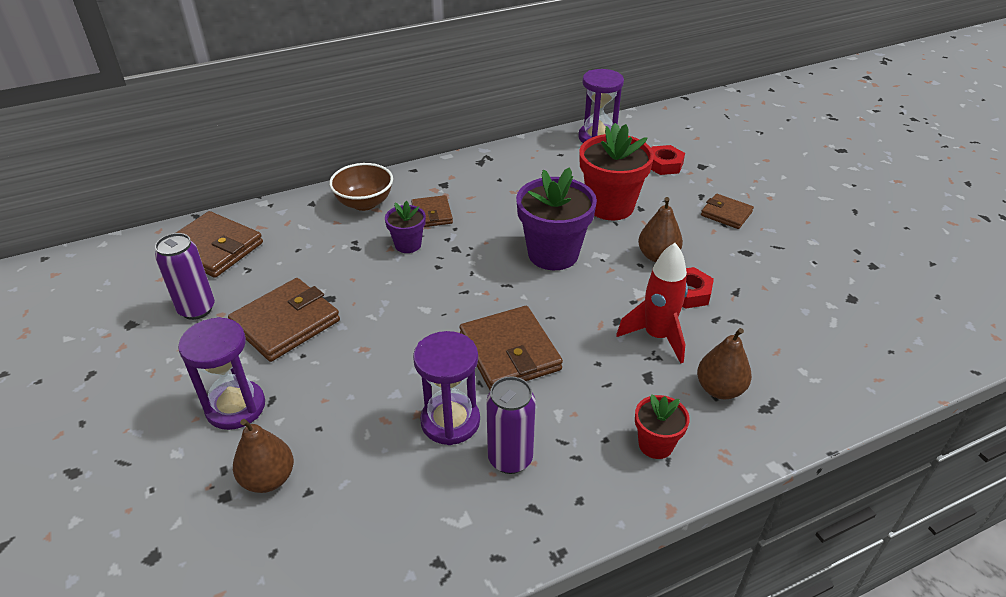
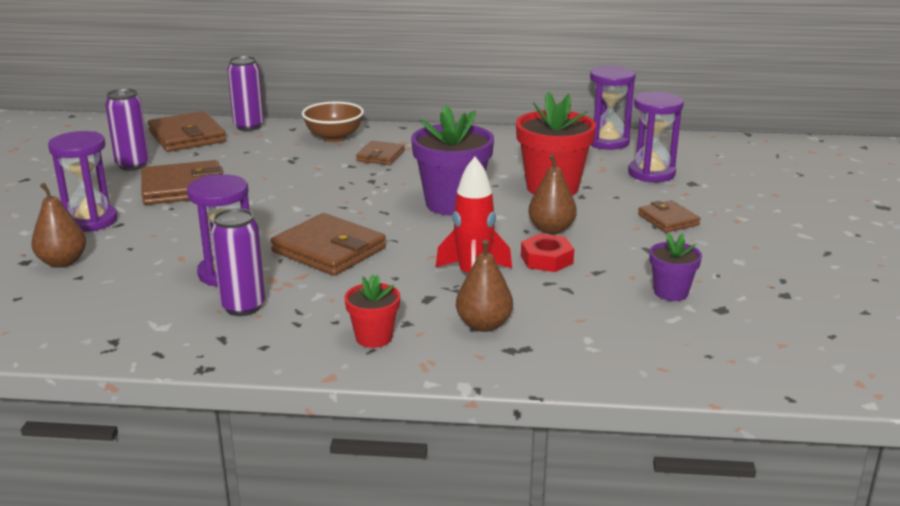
camera: 30 degrees right, 15 degrees down
purple flower pot [385,201,426,253] -> purple flower pot moved to [649,233,702,301]
brown wallet [459,306,563,390] -> brown wallet turned 60 degrees counterclockwise [271,213,386,276]
red nut [651,145,685,175] -> purple hourglass [628,92,684,182]
none -> purple can [227,56,264,131]

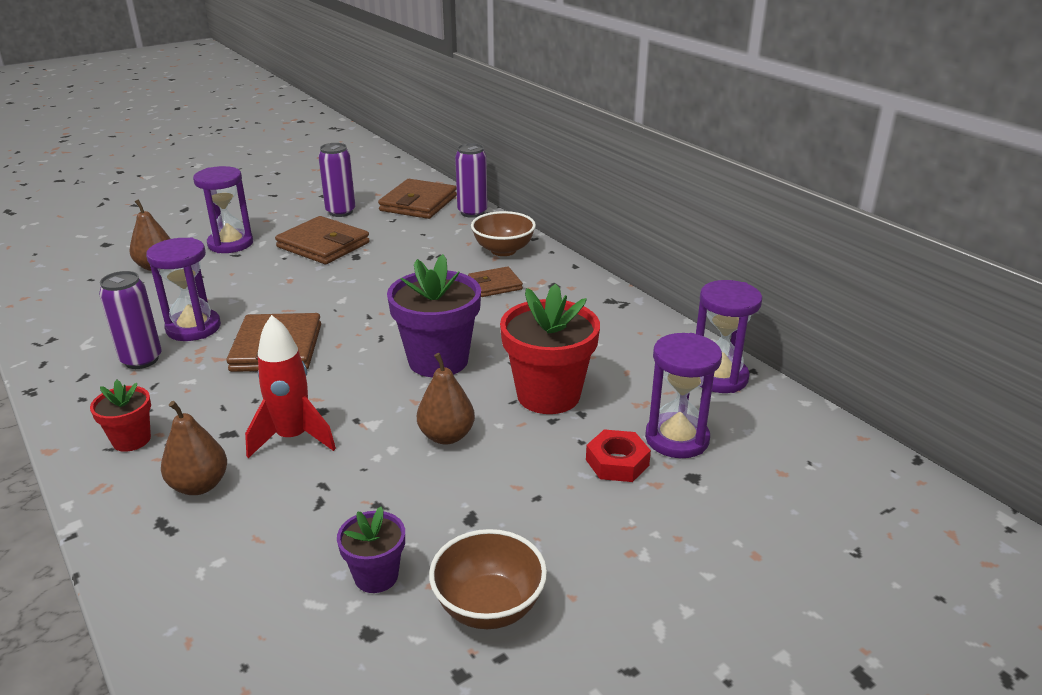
camera: 50 degrees right, 5 degrees up
red nut [521,234,574,272] -> red nut moved to [586,429,651,482]
brown wallet [638,200,701,233] -> none
none -> brown bowl [429,529,547,629]

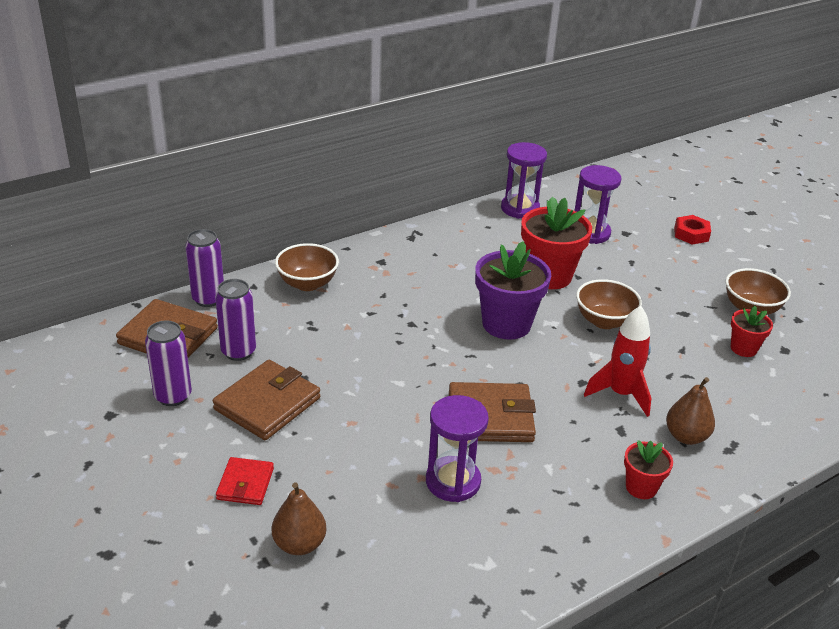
camera: 90 degrees left, 5 degrees up
purple can [99,271,162,369] -> purple can moved to [215,279,256,361]
purple hourglass [193,166,253,253] -> red wallet [216,457,274,505]
purple flower pot [337,506,405,593] -> red flower pot [731,306,773,357]
brown pear [417,353,475,445] -> brown bowl [576,279,642,329]
brown wallet [468,266,523,297] -> none
red nut [586,429,651,482] -> red nut moved to [674,215,711,245]

